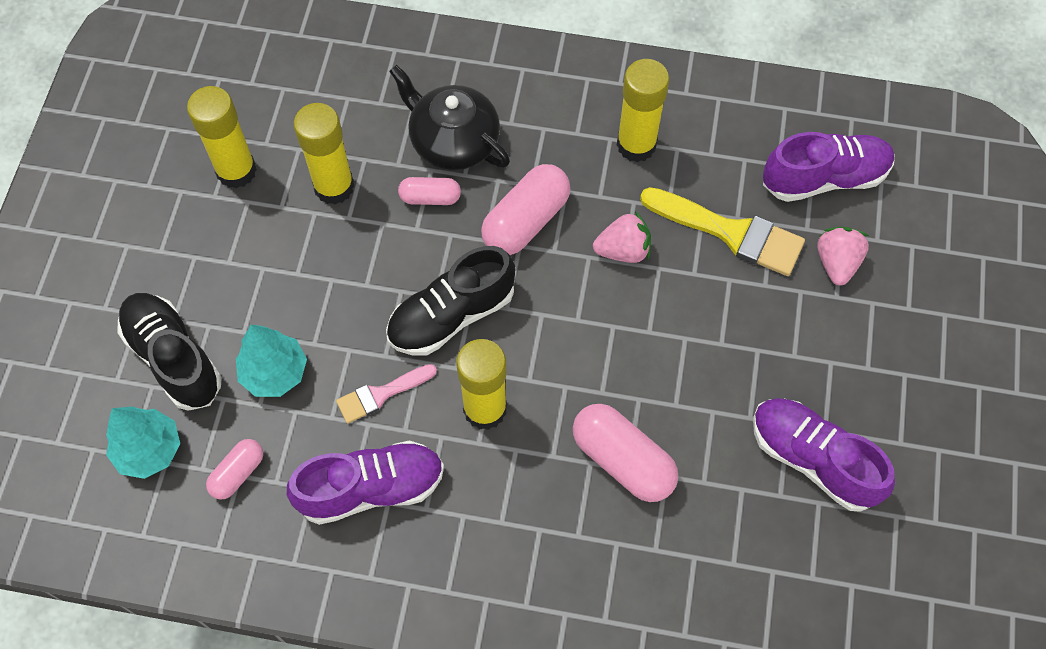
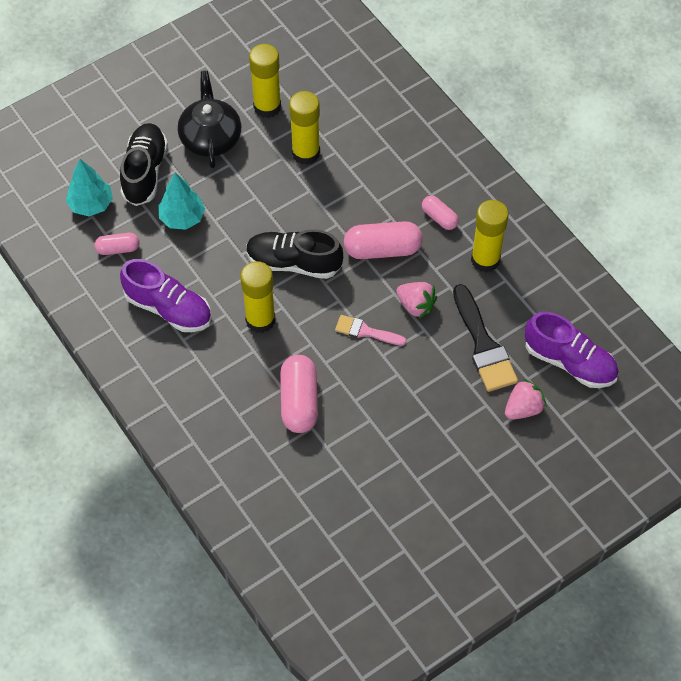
camera: 45 degrees right, 5 degrees down
pink brush [336,364,437,424] -> pink brush moved to [335,315,407,346]
black teapot [389,65,510,170] -> black teapot moved to [178,71,241,168]
pink capsule [398,177,461,205] -> pink capsule moved to [422,196,459,230]
yellow brush [640,187,805,276] -> black brush [453,284,518,392]
purple shoe [753,398,895,512] -> none

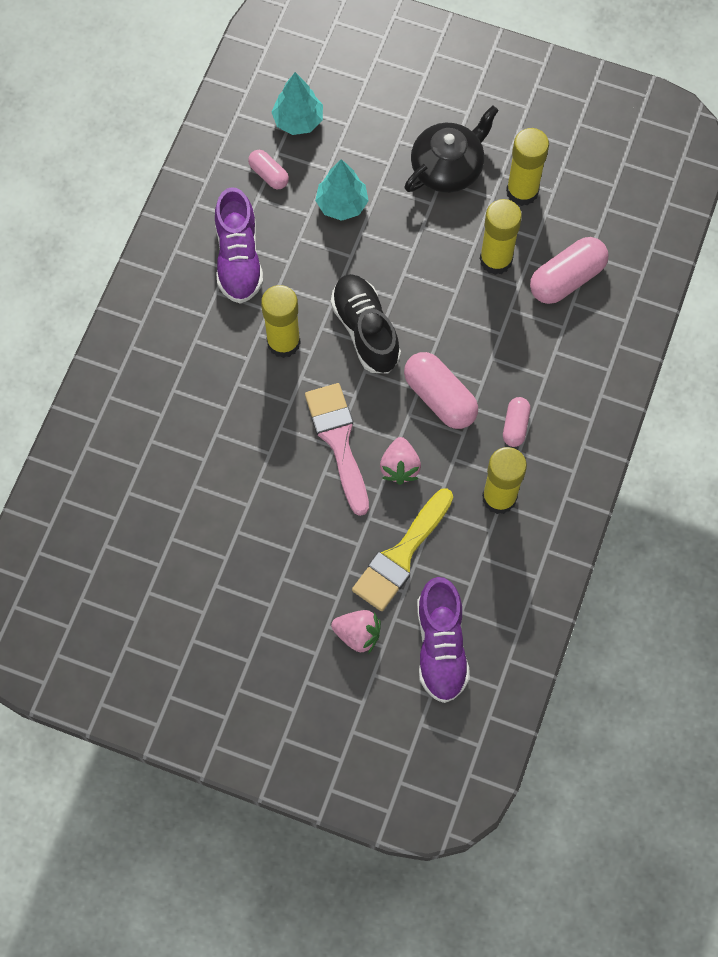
camera: 55 degrees right, 10 degrees up
black shoe [120,123,168,206] -> none
pink capsule [280,355,318,433] -> pink capsule moved to [530,237,608,304]
pink brush [335,315,407,346] -> pink brush [305,383,369,516], size x1.71
black brush [453,284,518,392] -> yellow brush [352,488,453,611]

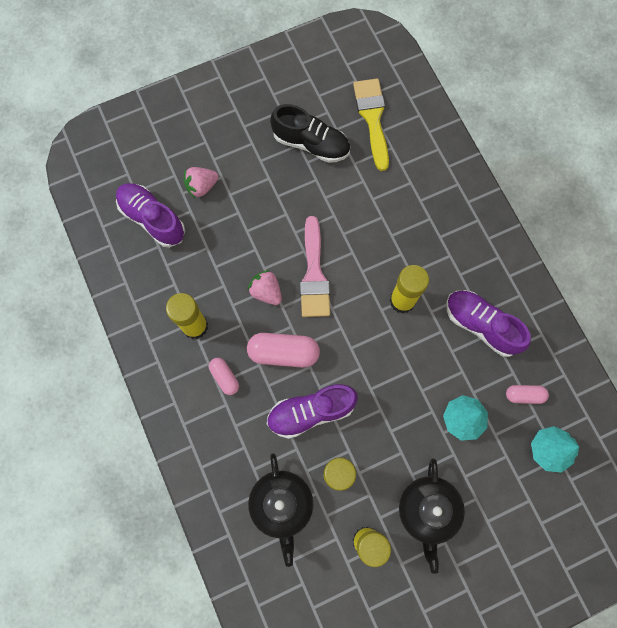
camera: 135 degrees right, 5 degrees up
pink brush [305,383,369,516] -> pink brush turned 60 degrees clockwise [300,216,330,317]
black shoe [331,274,401,373] -> black shoe moved to [270,104,350,163]
yellow brush [352,488,453,611] -> yellow brush moved to [353,79,389,171]
pink capsule [530,237,608,304] -> black teapot [248,453,313,567]
none -> purple shoe [267,384,358,439]

